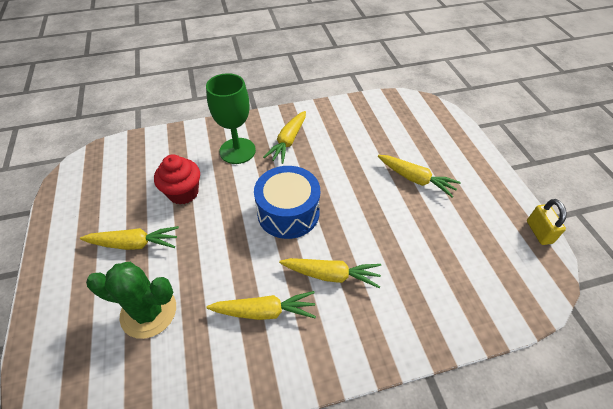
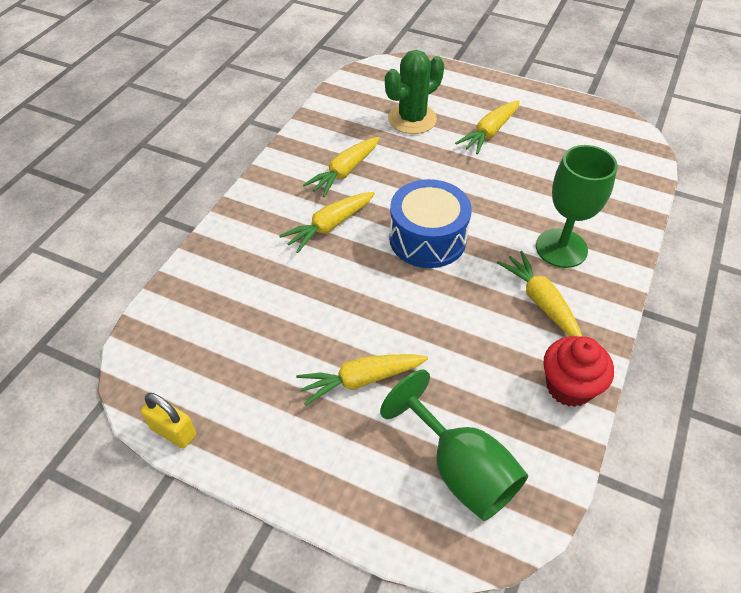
camera: 130 degrees right, 0 degrees up
red cupcake [154,155,200,204] -> red cupcake moved to [543,336,614,407]
none -> green goblet [380,369,528,521]

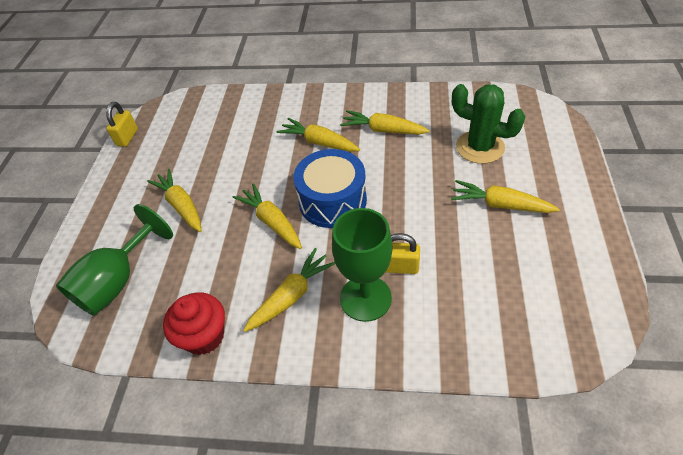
camera: 75 degrees right, 0 degrees up
none -> yellow carrot [233,183,302,249]
none -> yellow padlock [386,233,420,274]

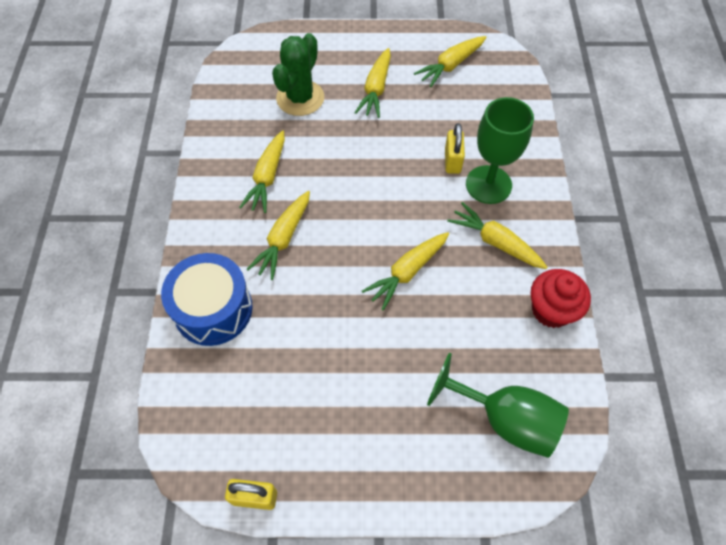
camera: 100 degrees left, 10 degrees up
yellow carrot [147,169,202,232] -> yellow carrot moved to [414,36,487,87]
blue drum [294,149,367,228] -> blue drum moved to [161,253,253,346]

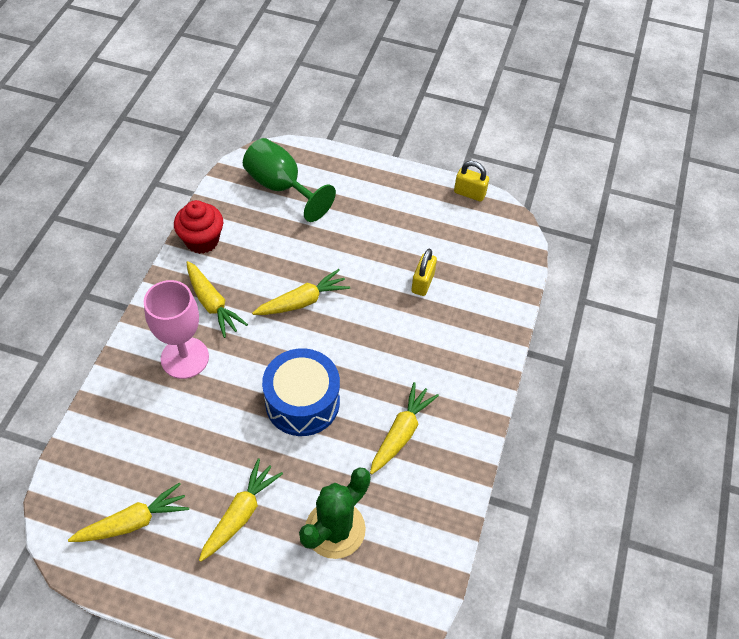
camera: 165 degrees left, 5 degrees down
blue drum [161,253,253,346] -> blue drum moved to [262,348,340,436]
yellow carrot [246,191,310,280] -> none
yellow padlock [445,123,465,174] -> yellow padlock moved to [411,249,437,296]
green goblet [466,97,534,204] -> pink goblet [144,280,209,379]

